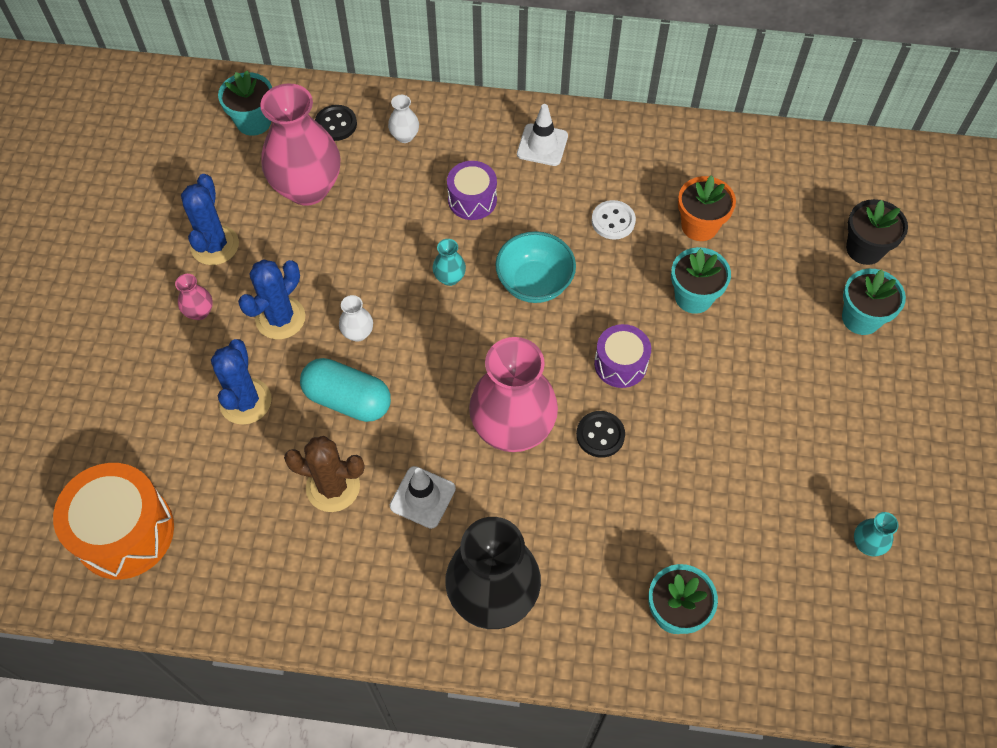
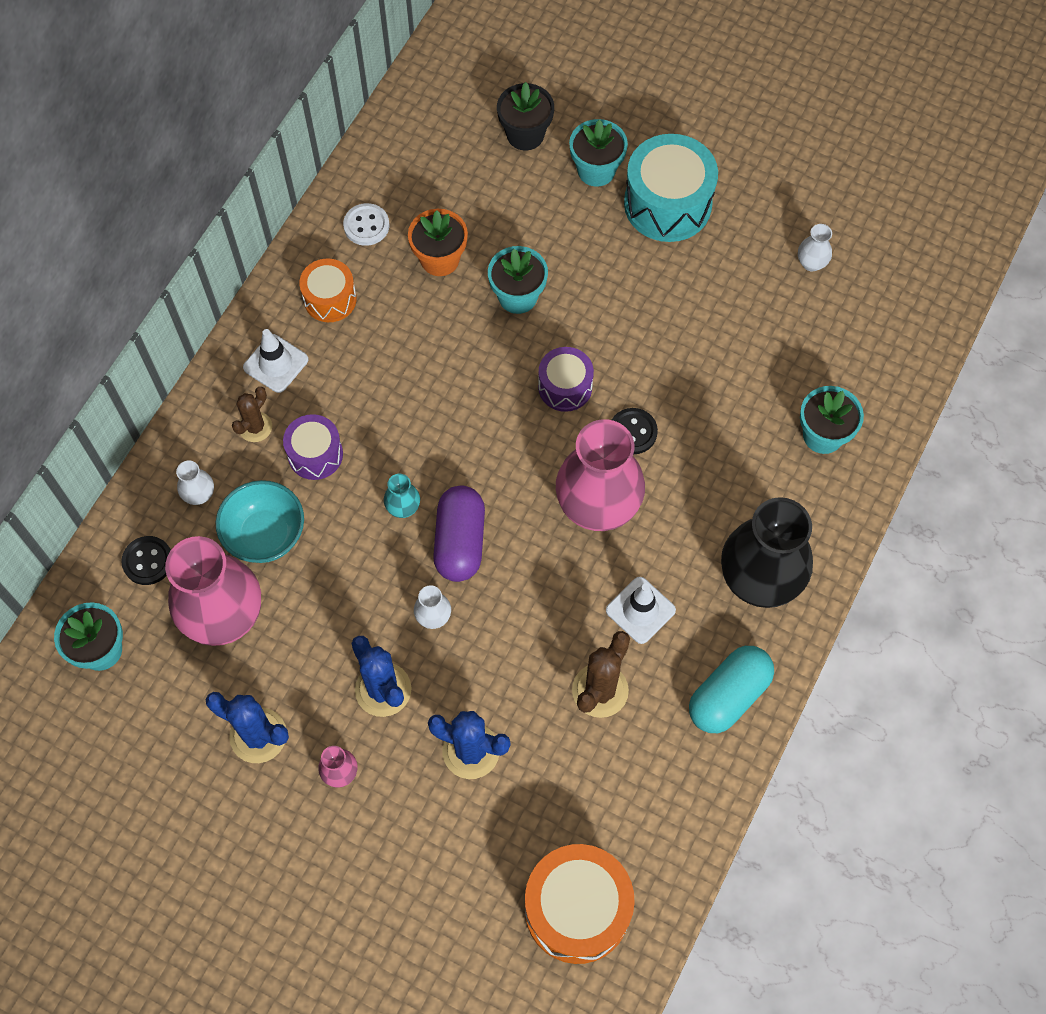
camera: 70 degrees left, 5 degrees up
turquoise capsule [300,358,391,422] -> turquoise capsule moved to [689,646,774,733]
turquoise bowl [495,231,576,303] -> turquoise bowl moved to [216,480,304,563]
white button [592,200,636,240] -> white button moved to [343,203,389,246]
turquoise vase [854,512,898,556] -> white vase [798,224,832,272]
none -> brown cactus [232,387,272,442]
none -> orange drum [299,259,357,322]
none -> purple capsule [433,485,485,582]
none -> turquoise drum [624,134,718,242]

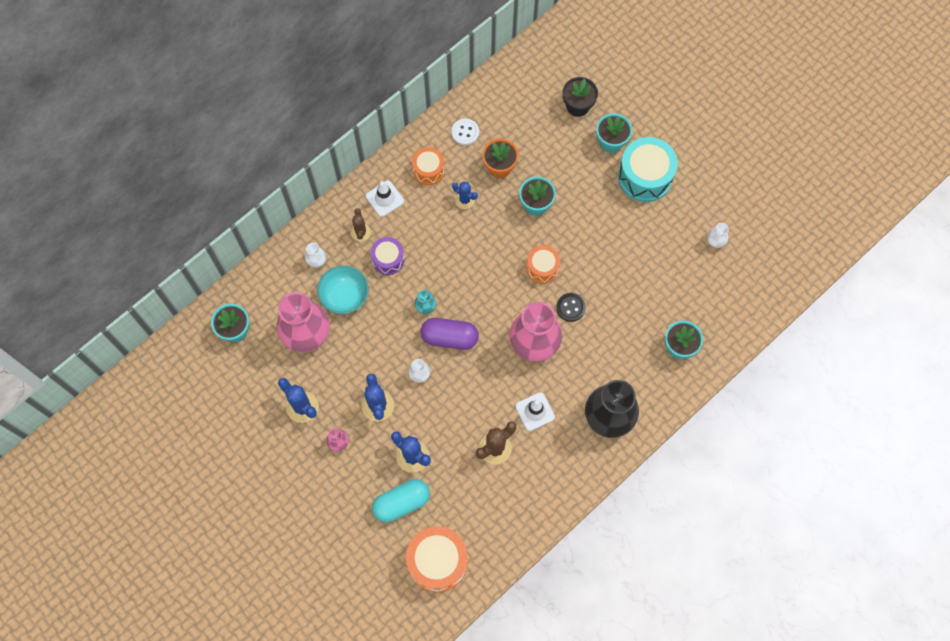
camera: 20 degrees right, 5 degrees up
black button [121,536,171,585] -> none
brown cactus [232,387,272,442] -> brown cactus turned 60 degrees counterclockwise [351,208,371,242]
purple capsule [433,485,485,582] -> purple capsule turned 75 degrees clockwise [421,318,479,350]
purple drum [538,347,594,412] -> orange drum [526,245,560,283]
turquoise capsule [689,646,774,733] -> turquoise capsule moved to [372,479,430,522]
none -> blue cactus [452,182,478,209]

